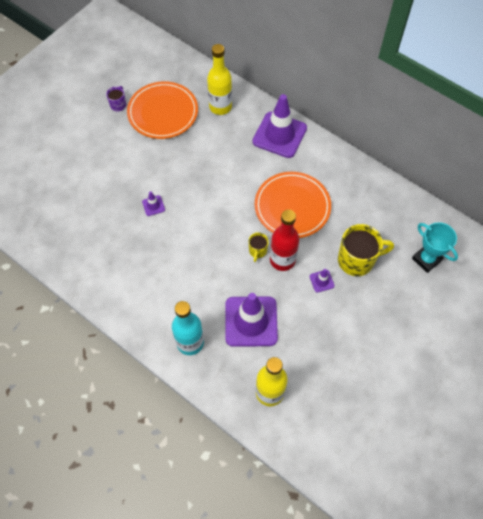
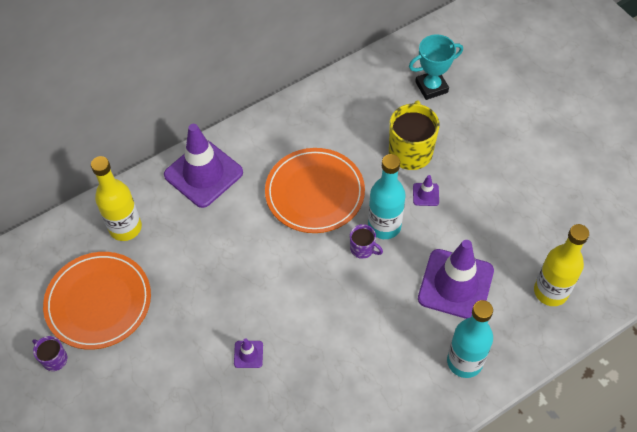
camera: 70 degrees left, 5 degrees down
yellow mug [248,232,269,262] -> purple mug [350,224,383,259]
red bottle [270,210,299,271] -> turquoise bottle [368,154,406,239]

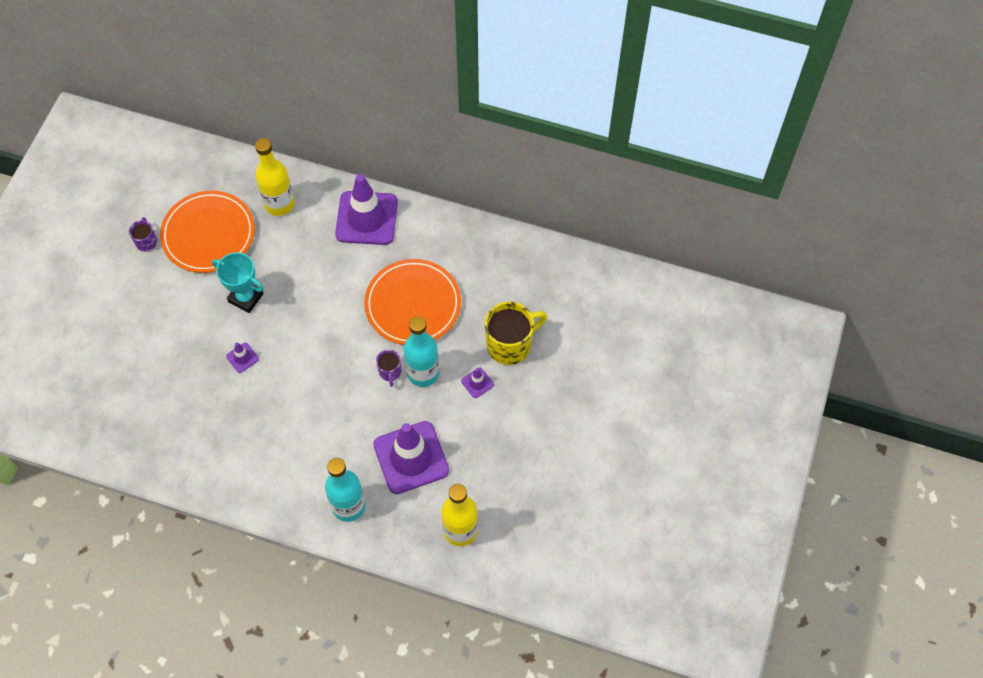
camera: 50 degrees right, 5 degrees up
turquoise trophy [409,34,463,100] -> turquoise trophy moved to [212,252,264,313]

